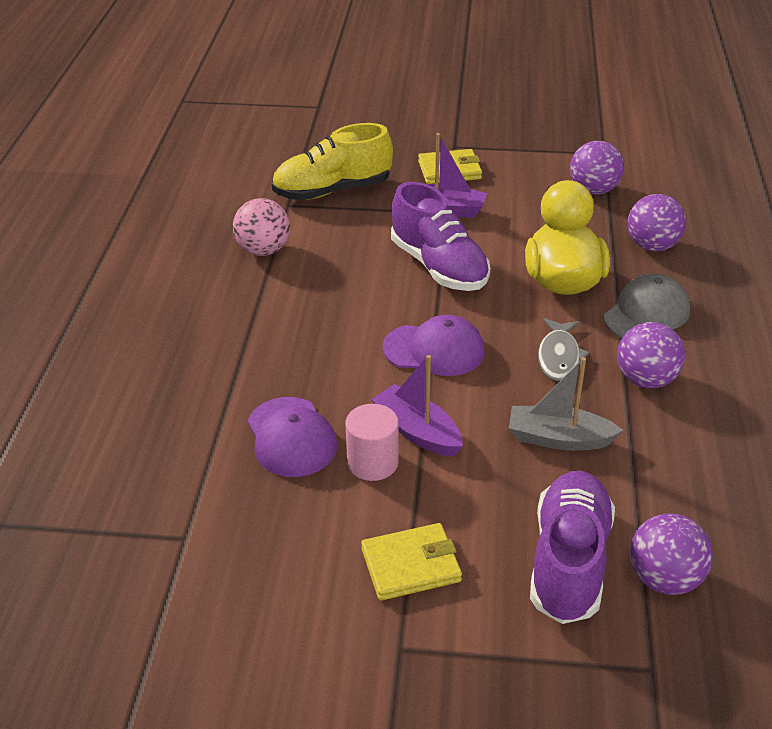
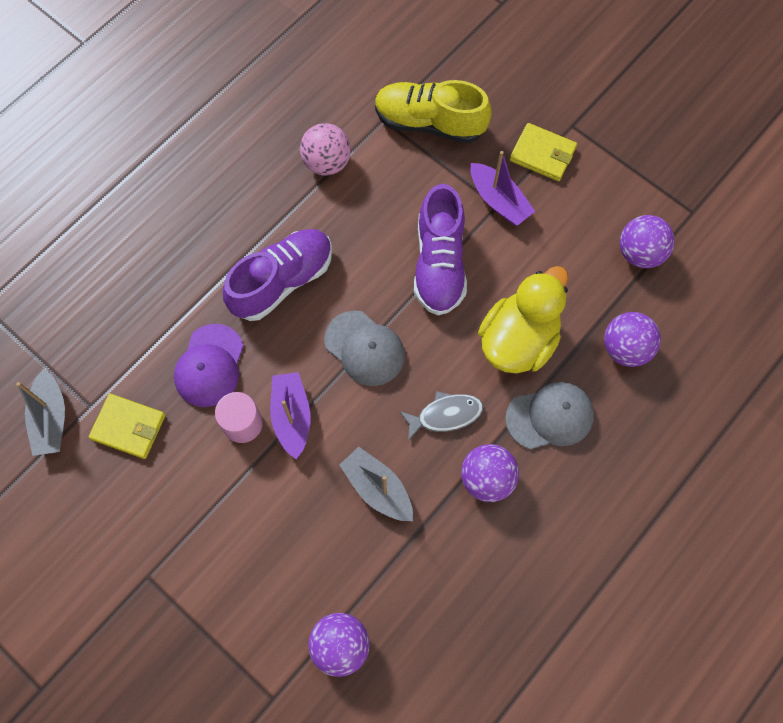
camera: 35 degrees right, 30 degrees up
yellow wallet [361,523,462,601] -> yellow wallet moved to [89,394,165,459]
purple cap [383,315,485,376] -> grey cap [324,310,405,386]
purple shoe [530,471,615,624] -> purple shoe moved to [223,229,332,321]
grey fish [538,318,590,381] -> grey fish turned 150 degrees counterclockwise [399,391,483,441]
none -> grey boat [16,369,65,456]

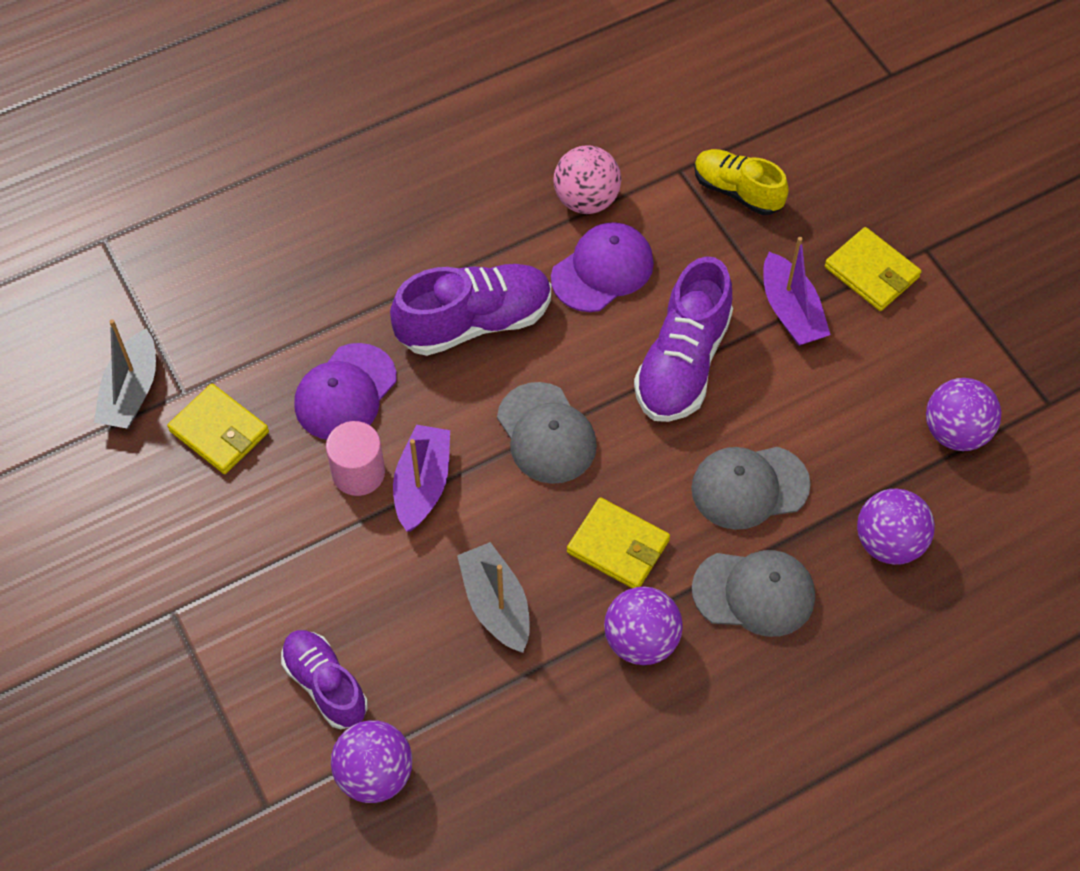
camera: 20 degrees right, 10 degrees down
yellow shoe [375,80,491,144] -> yellow shoe [694,149,789,215], size x0.65
grey fish [399,391,483,441] -> yellow wallet [567,497,670,588]
yellow duck [478,266,568,373] -> grey cap [691,447,810,530]
none -> purple shoe [281,630,368,729]
none -> purple cap [551,222,654,312]

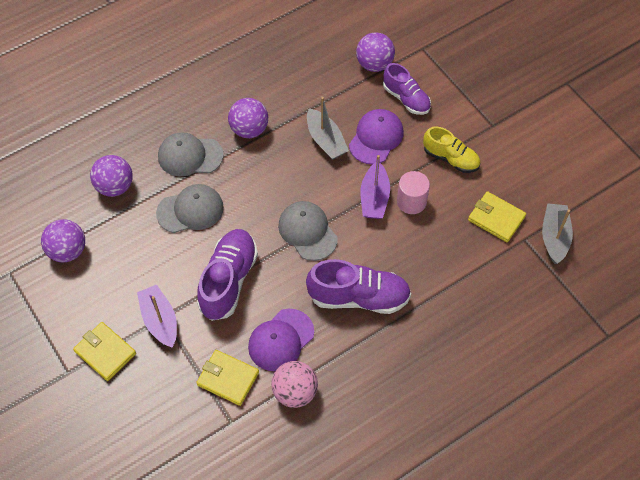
camera: 175 degrees right, 0 degrees up
purple cap [295,343,397,440] -> purple cap moved to [349,109,404,164]
purple shoe [390,264,551,356] -> purple shoe turned 150 degrees counterclockwise [306,259,411,314]
yellow wallet [567,497,670,588] -> yellow wallet moved to [196,350,259,406]
yellow shoe [694,149,789,215] -> yellow shoe moved to [423,126,480,173]

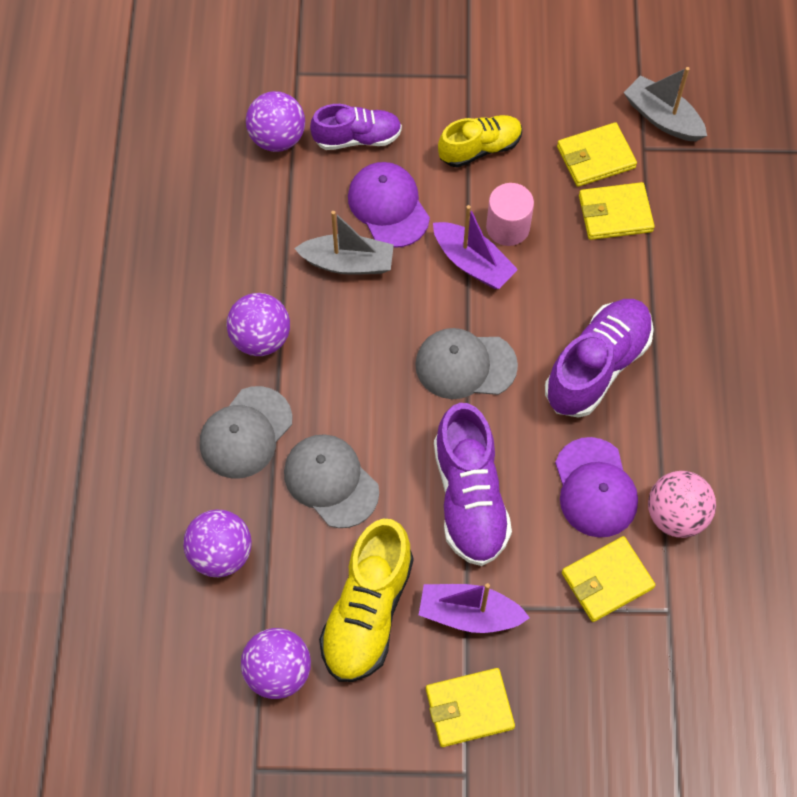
camera: 55 degrees left, 5 degrees up
grey cap [156,184,224,233] -> grey cap turned 60 degrees counterclockwise [284,434,379,528]
purple shoe [197,229,258,321] -> purple shoe turned 150 degrees counterclockwise [434,403,512,566]
none -> yellow shoe [319,519,414,682]
none -> yellow wallet [579,182,655,240]

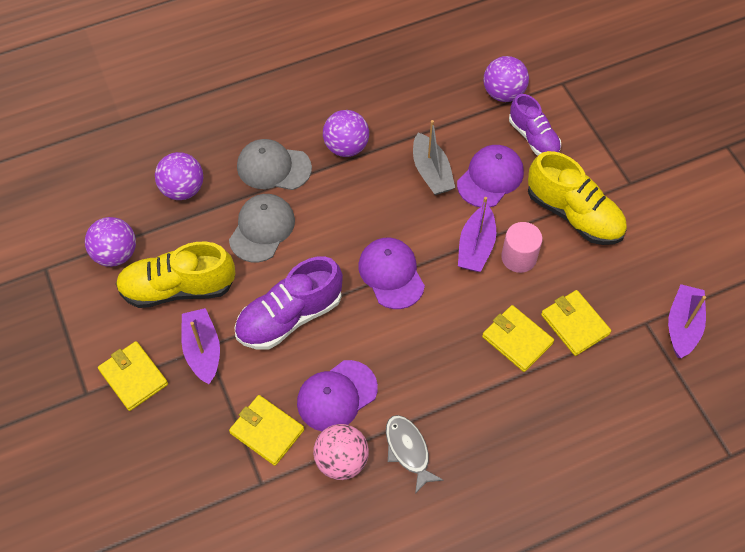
camera: 65 degrees right, 5 degrees down
grey cap [415,328,518,399] -> purple cap [359,238,425,309]
yellow shoe [438,115,522,168] -> yellow shoe [528,151,627,245], size x1.54
purple shoe [545,299,654,418] -> none
yellow wallet [557,122,637,187] -> yellow wallet moved to [482,305,554,372]
grey boat [623,67,707,142] -> purple boat [668,284,706,358]
none -> grey fish [386,415,444,494]

